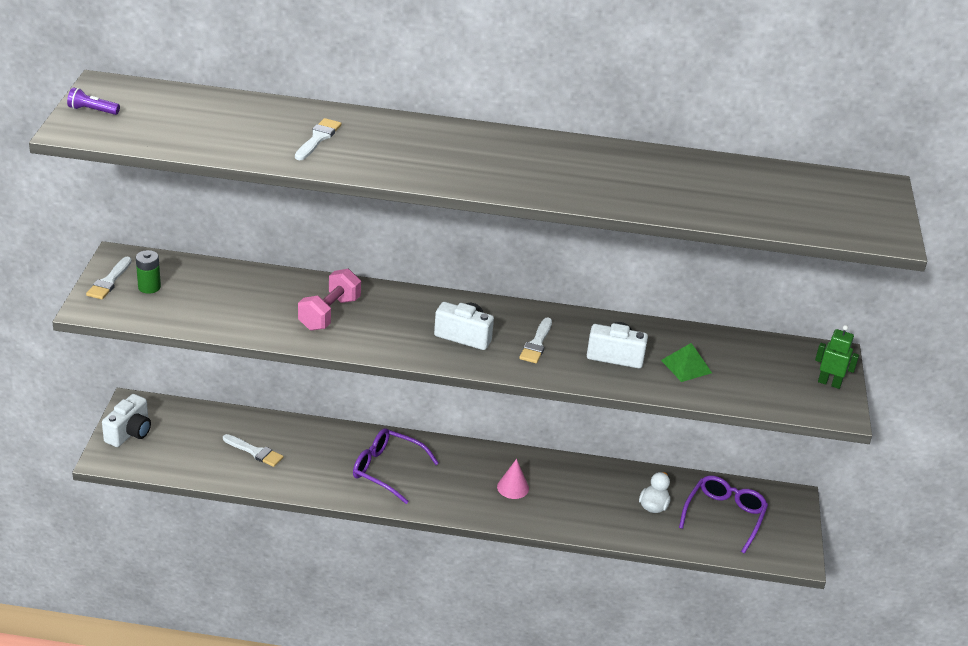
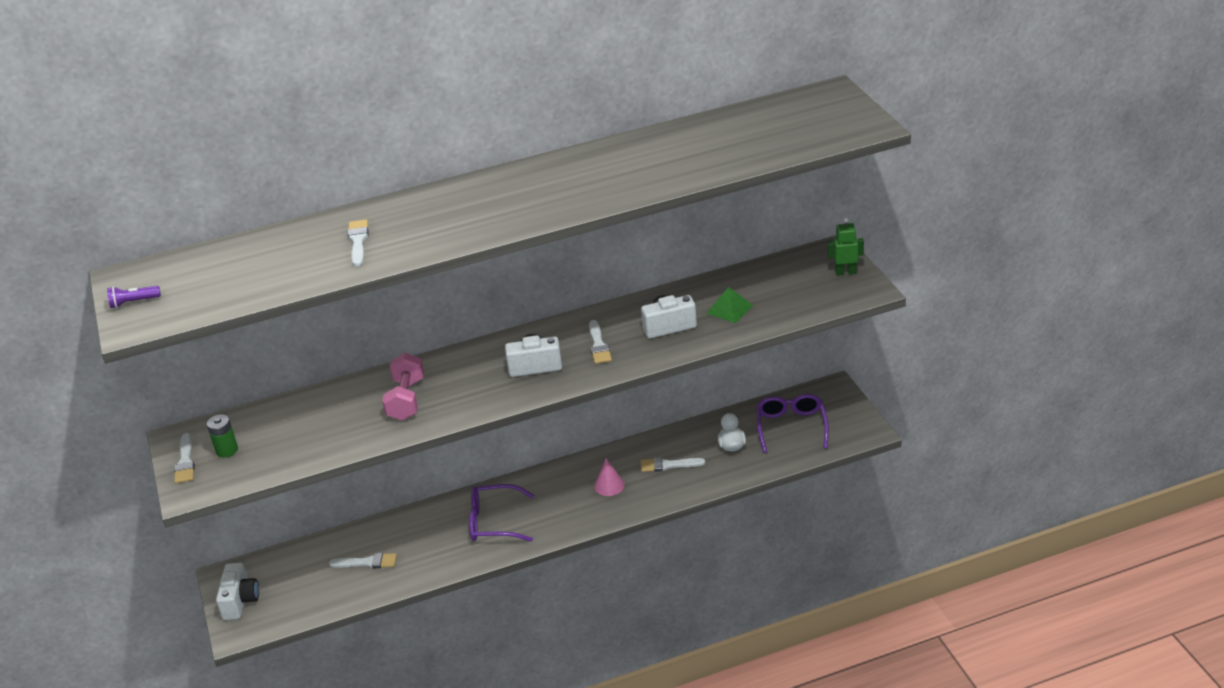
camera: 20 degrees left, 0 degrees up
none -> white brush [641,457,705,472]

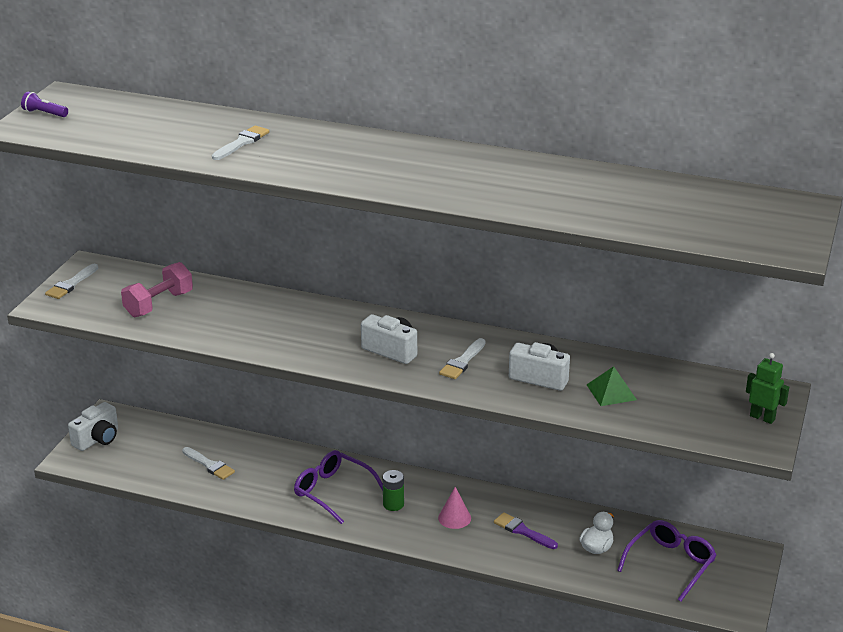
camera: 35 degrees right, 5 degrees down
green battery [207,414,238,458] -> green battery moved to [383,470,404,511]
pink dumbbell [382,353,424,421] -> pink dumbbell moved to [121,262,193,317]
white brush [641,457,705,472] -> purple brush [494,512,558,549]

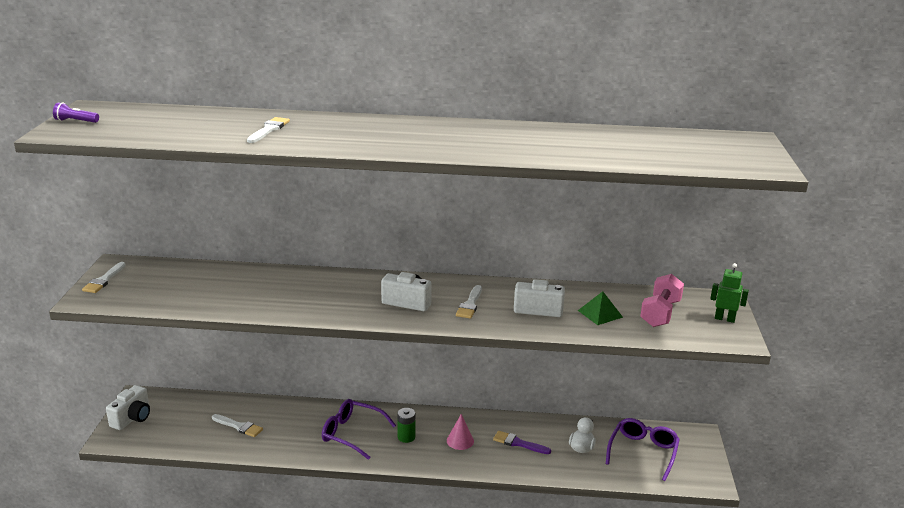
camera: 15 degrees left, 5 degrees down
pink dumbbell [121,262,193,317] -> pink dumbbell moved to [640,274,684,327]

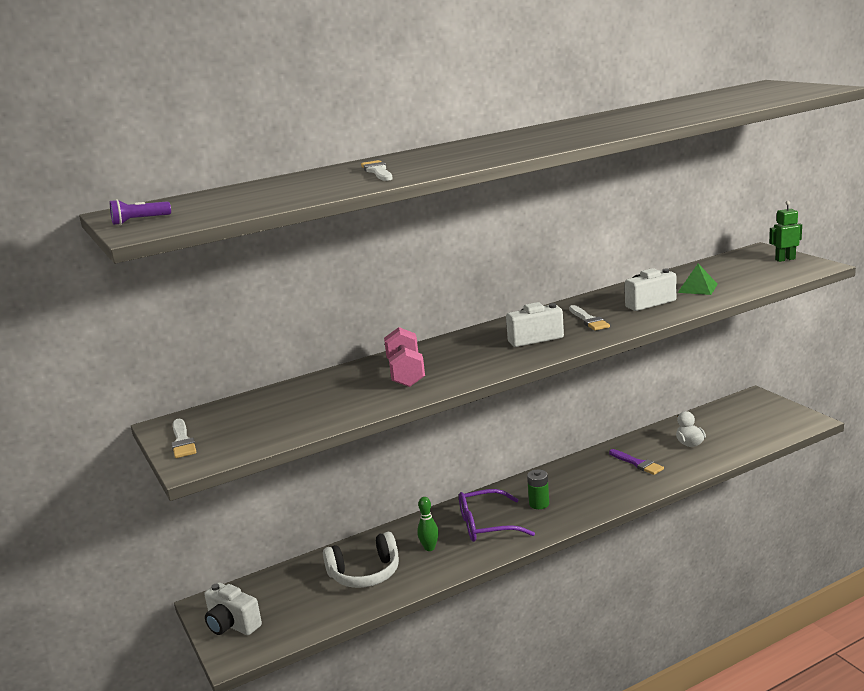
camera: 30 degrees left, 5 degrees down
white camera [106,385,150,430] -> white camera turned 135 degrees clockwise [204,583,262,635]
white brush [212,414,263,437] -> white headphones [323,532,399,588]
pink cone [447,414,474,450] -> none
purple brush [493,431,551,454] -> purple brush turned 120 degrees counterclockwise [609,449,664,475]
purple glasses [606,418,680,481] -> none
pink dumbbell [640,274,684,327] -> pink dumbbell moved to [384,327,425,387]
none -> green bowling pin [417,497,439,551]

